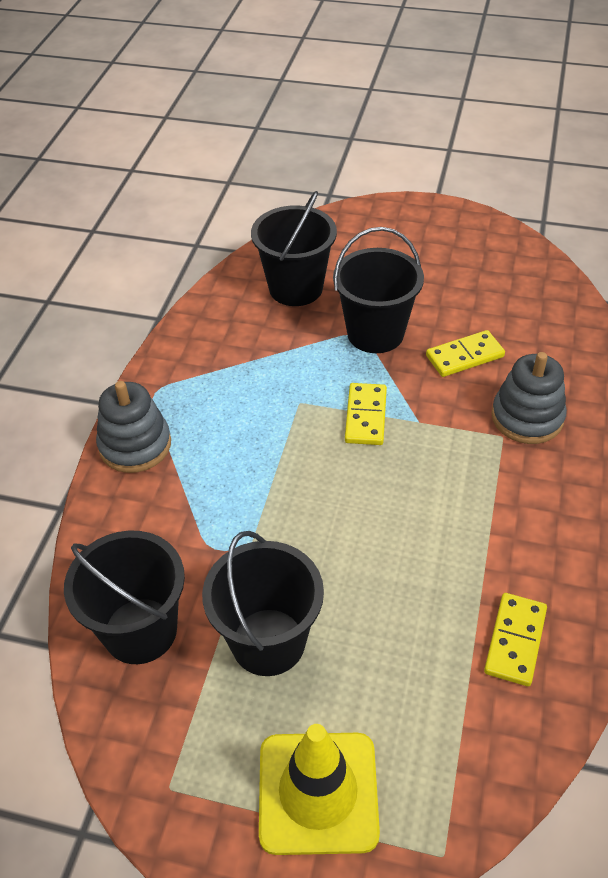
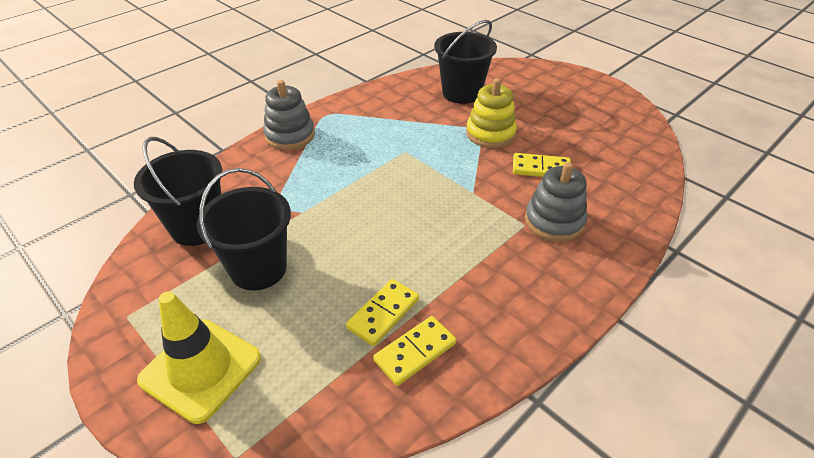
camera: 30 degrees right, 5 degrees down
black bucket [333,227,424,353] -> yellow stacking toy [466,78,517,148]
yellow domino [345,383,387,445] -> yellow domino moved to [346,279,419,346]

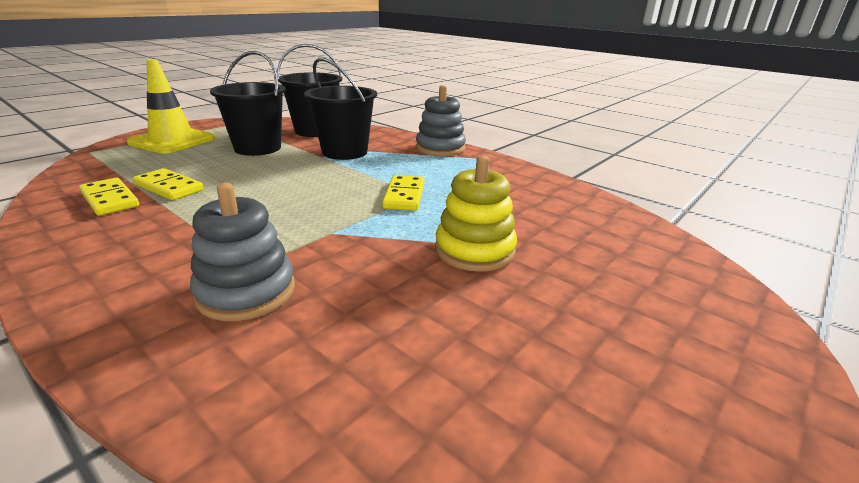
camera: 85 degrees right, 15 degrees down
black bucket [434,20,497,104] -> black bucket moved to [304,58,377,160]
yellow domino [513,153,571,177] -> yellow domino moved to [382,175,424,211]

